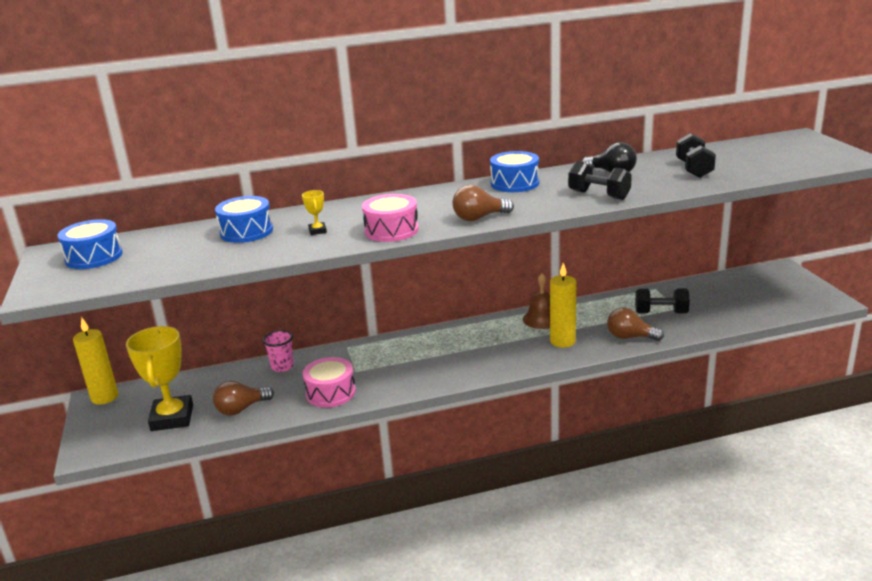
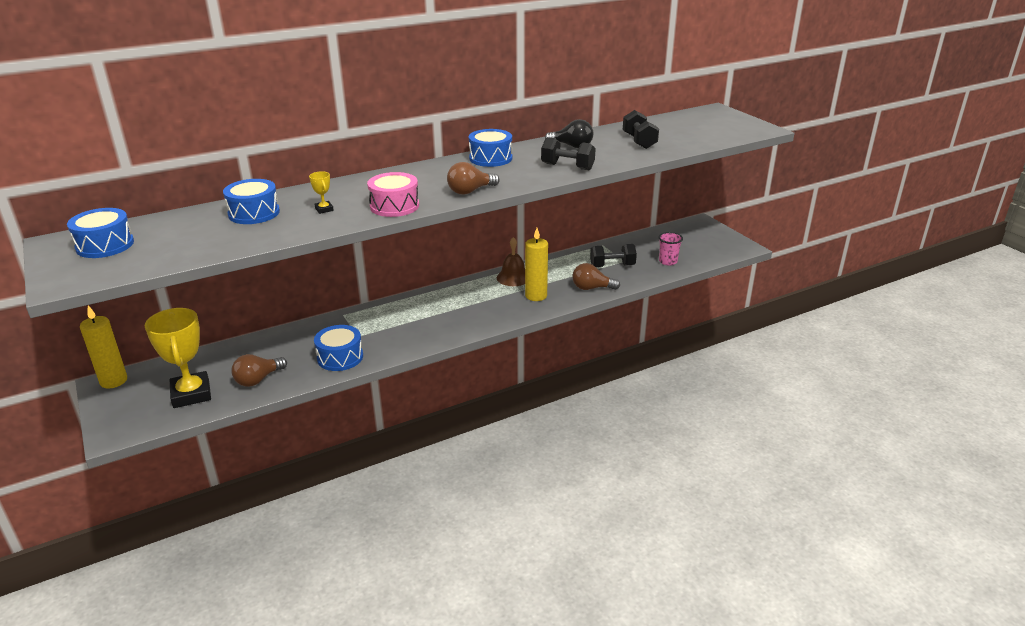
camera: 15 degrees left, 5 degrees up
pink cup [263,330,294,372] -> pink cup moved to [659,232,683,266]
pink drum [302,357,356,407] -> blue drum [314,325,363,371]

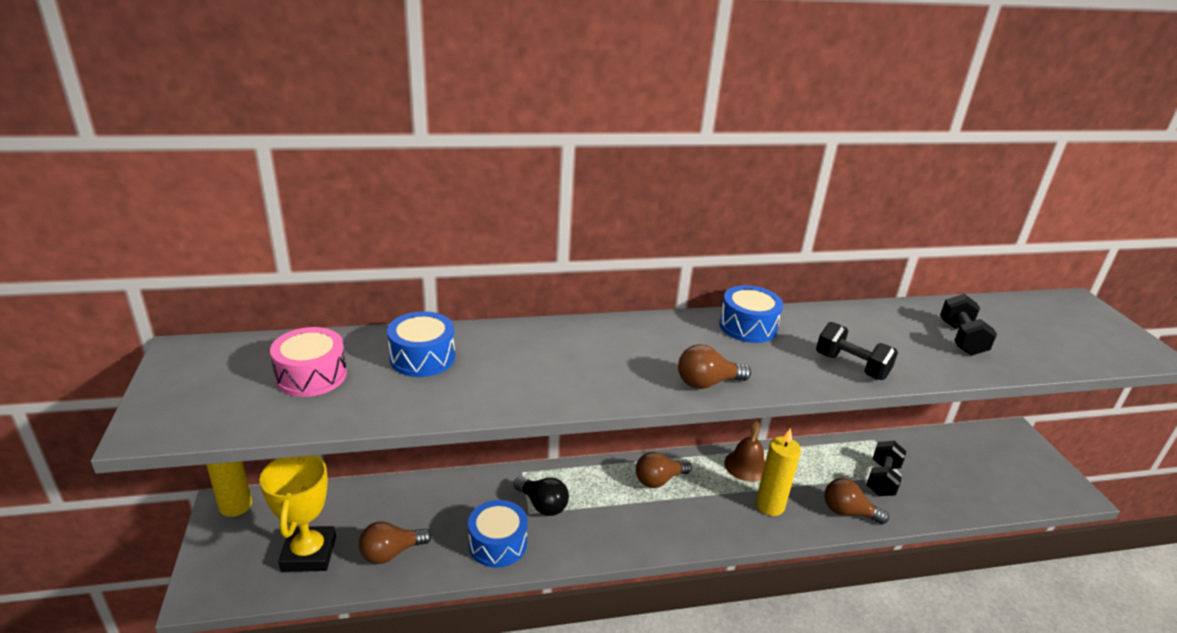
camera: 15 degrees right, 0 degrees up
blue drum [67,208,134,258] -> none
yellow trophy [309,171,334,214] -> none
pink drum [367,172,419,217] -> pink drum moved to [270,327,347,397]
black light bulb [545,119,593,148] -> black light bulb moved to [514,477,569,516]
black dumbbell [590,244,637,267] -> black dumbbell turned 75 degrees counterclockwise [867,441,906,496]
pink cup [659,232,683,266] -> none
none -> brown light bulb [636,452,692,488]

